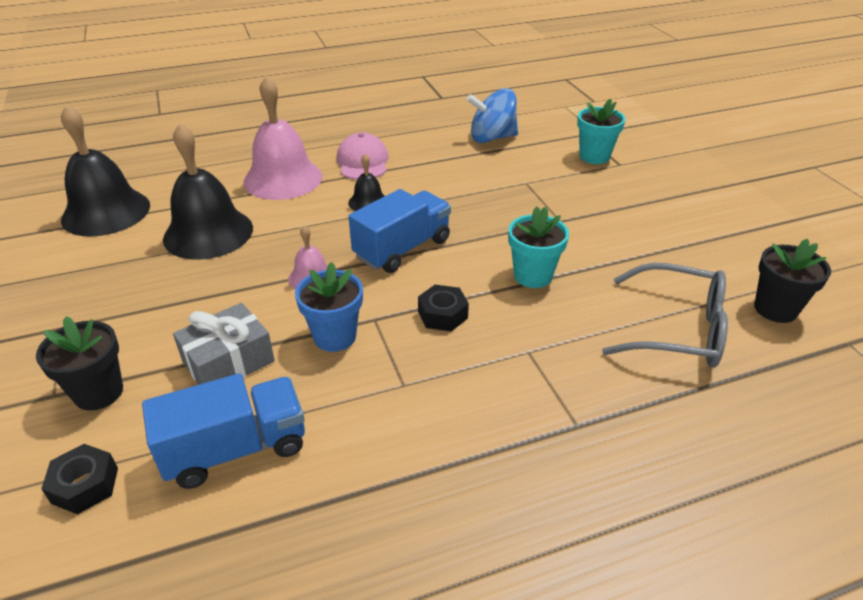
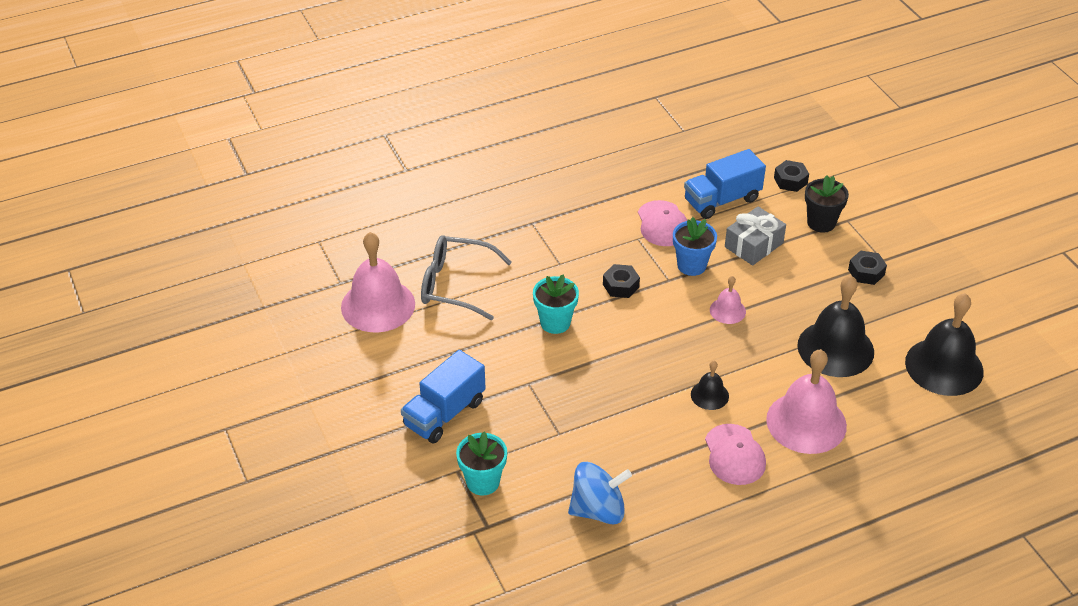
camera: 175 degrees right, 5 degrees up
blue truck [348,189,451,273] -> blue truck moved to [401,350,486,444]
black flower pot [754,239,831,323] -> pink bell [341,232,415,332]
none -> pink cap [638,200,687,246]
none -> black nut [848,251,887,285]

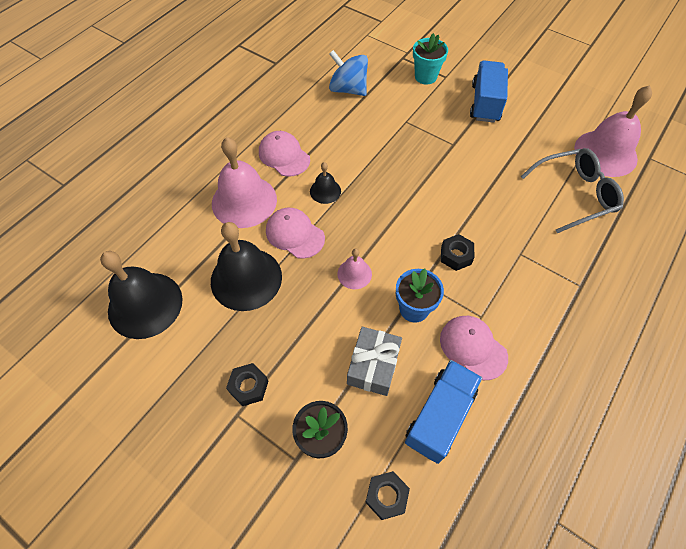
camera: 150 degrees right, 15 degrees up
turquoise flower pot [533,274,579,334] -> none
blue spinning top [568,462,632,524] -> blue spinning top turned 75 degrees clockwise [329,50,368,96]
none -> pink cap [266,208,325,259]

